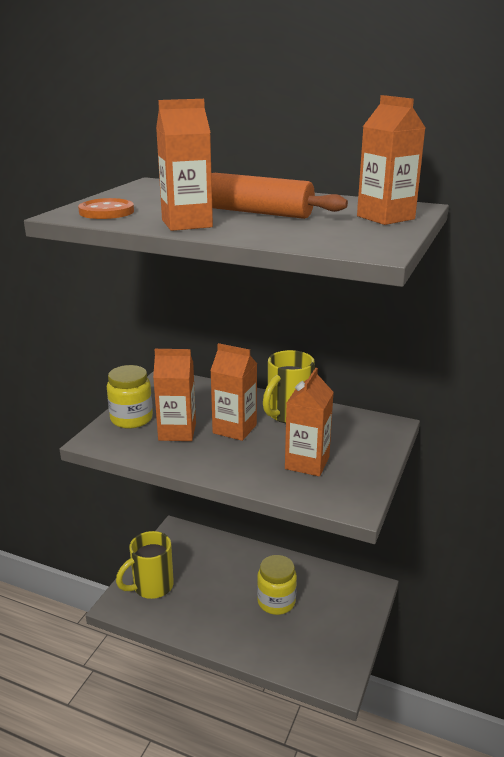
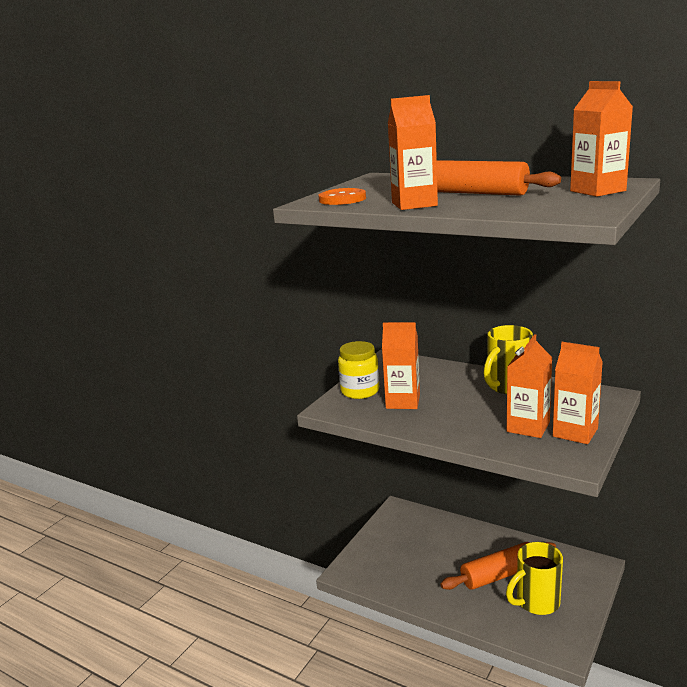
camera: 10 degrees right, 5 degrees down
yellow mug [116,531,174,599] -> yellow mug moved to [506,542,563,615]
orange carton [210,343,257,441] -> orange carton moved to [553,342,603,444]
yellow jar [257,555,297,615] -> orange rolling pin [440,542,556,590]

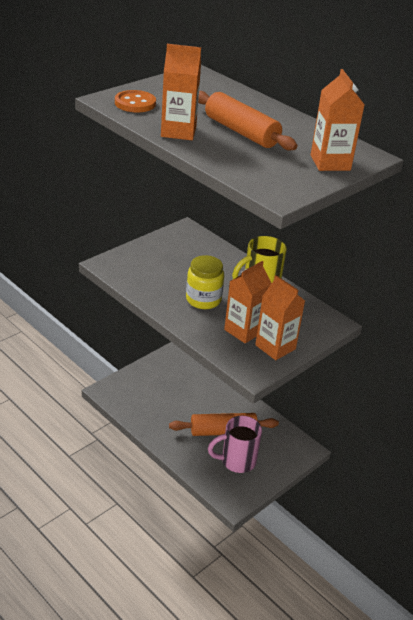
camera: 10 degrees right, 15 degrees up
yellow jar [338,341,379,399] -> yellow jar moved to [186,255,224,309]
orange carton [382,322,420,409] -> none
yellow mug [506,542,563,615] -> pink mug [208,416,262,473]

